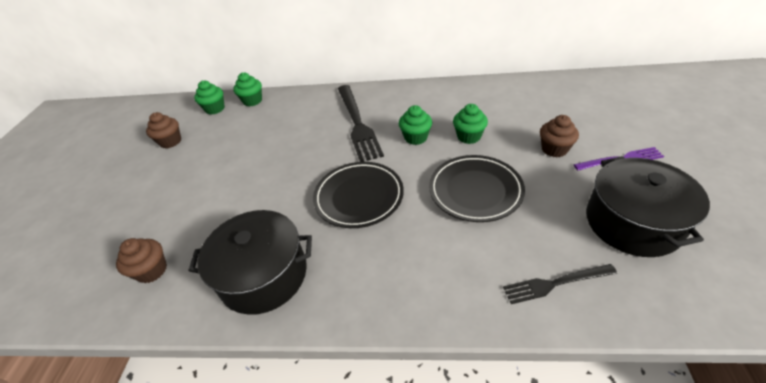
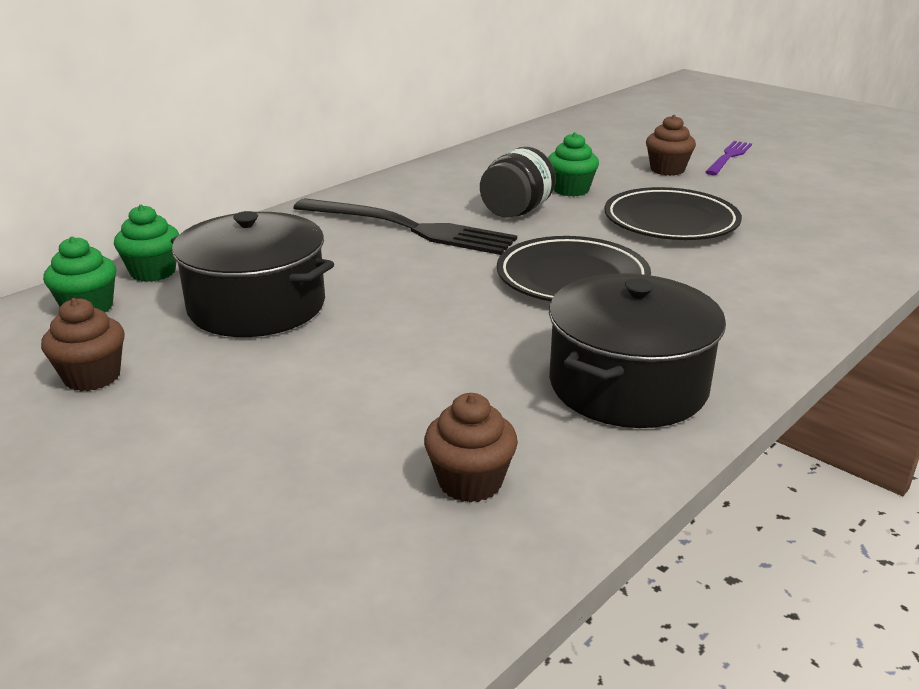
camera: 55 degrees left, 15 degrees down
green cupcake [399,105,432,145] -> black jar [480,147,556,218]
black fork [503,264,617,304] -> none
black pot [586,156,710,257] -> black pot moved to [171,211,334,337]

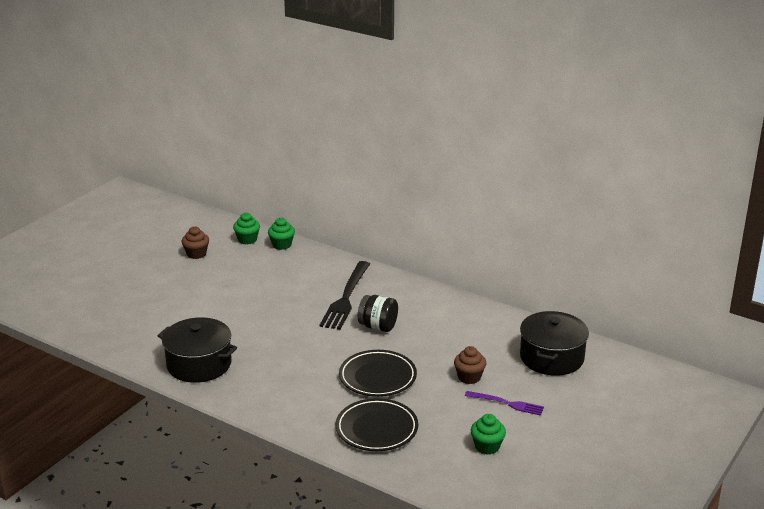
camera: 80 degrees right, 0 degrees up
black pot [171,211,334,337] -> black pot moved to [520,311,589,376]
brown cupcake [424,393,518,503] -> none
black plate [497,236,651,301] -> black plate moved to [336,398,418,451]
green cupcake [548,132,599,197] -> green cupcake moved to [471,414,506,455]

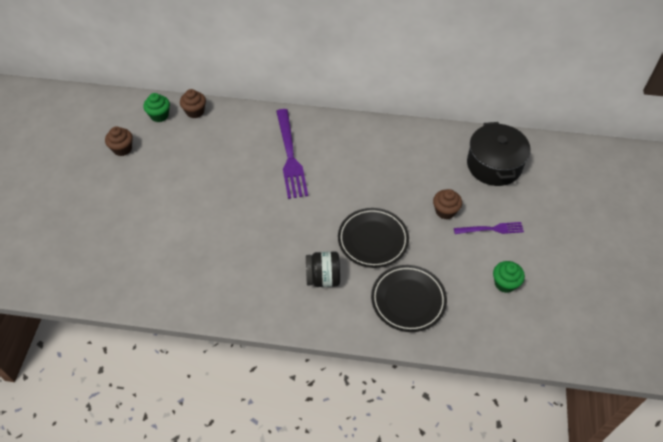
camera: 25 degrees left, 25 degrees up
black pot [158,317,237,383] -> none
green cupcake [268,218,295,250] -> brown cupcake [180,89,206,118]
black fork [319,261,370,330] -> purple fork [276,109,308,199]
black jar [358,295,398,332] -> black jar moved to [306,251,340,287]

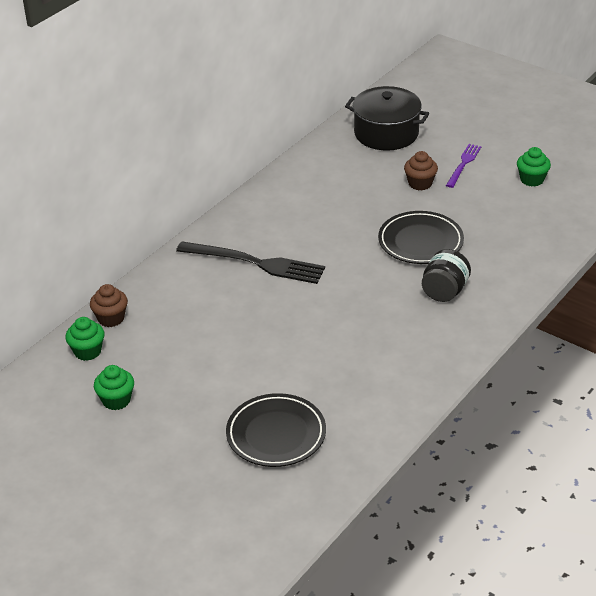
camera: 60 degrees left, 15 degrees down
brown cupcake [105,126,133,156] -> green cupcake [94,365,134,410]
purple fork [276,109,308,199] -> black fork [176,241,325,284]
black plate [371,265,447,332] -> black plate moved to [226,393,326,467]

